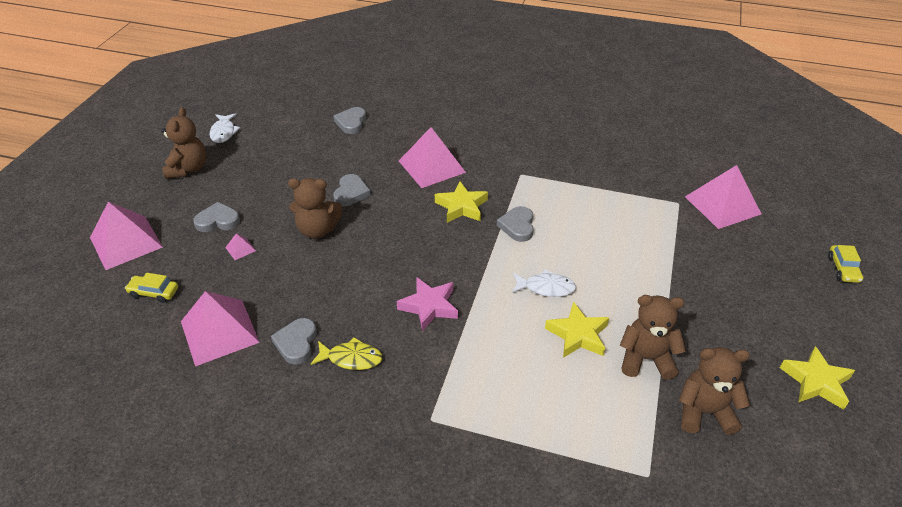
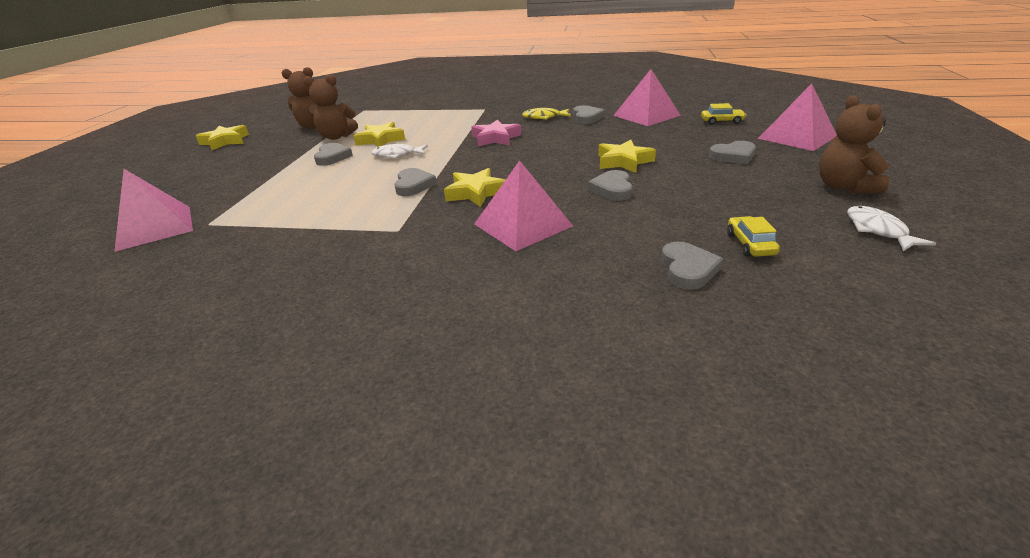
camera: 175 degrees right, 10 degrees down
pink pyramid [225,233,256,260] -> none
brown teddy bear [288,178,342,239] -> yellow star [598,140,656,173]
yellow car [828,245,863,283] -> yellow car moved to [727,216,780,257]
none -> grey heart [314,143,353,166]

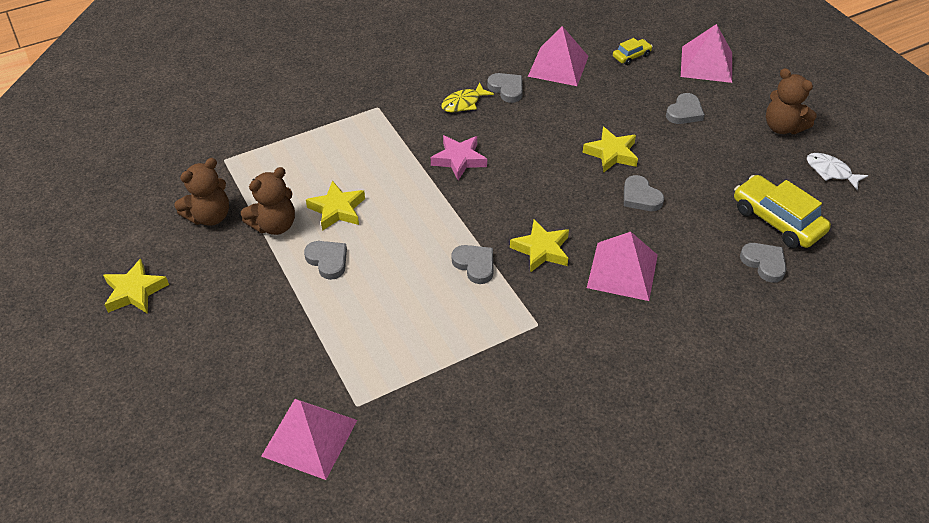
camera: 40 degrees left, 15 degrees up
white fish [371,144,428,159] -> none
yellow car [727,216,780,257] -> yellow car [734,175,831,248], size x1.96

